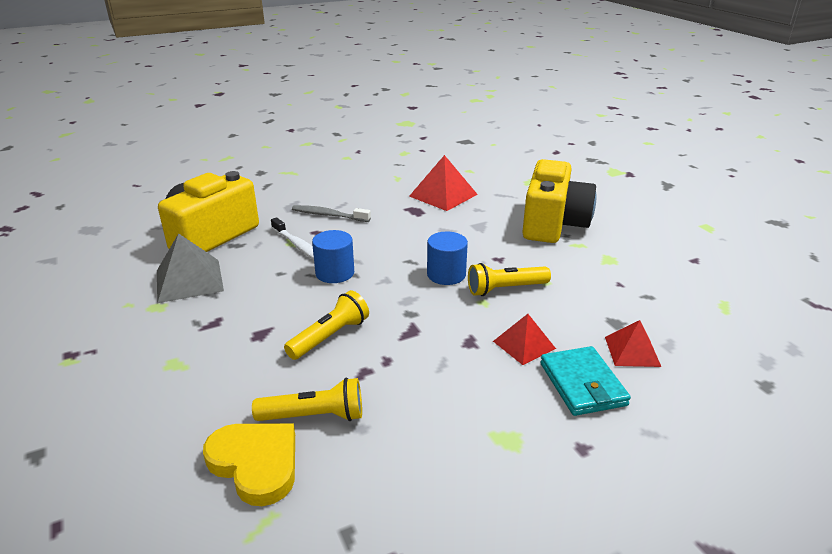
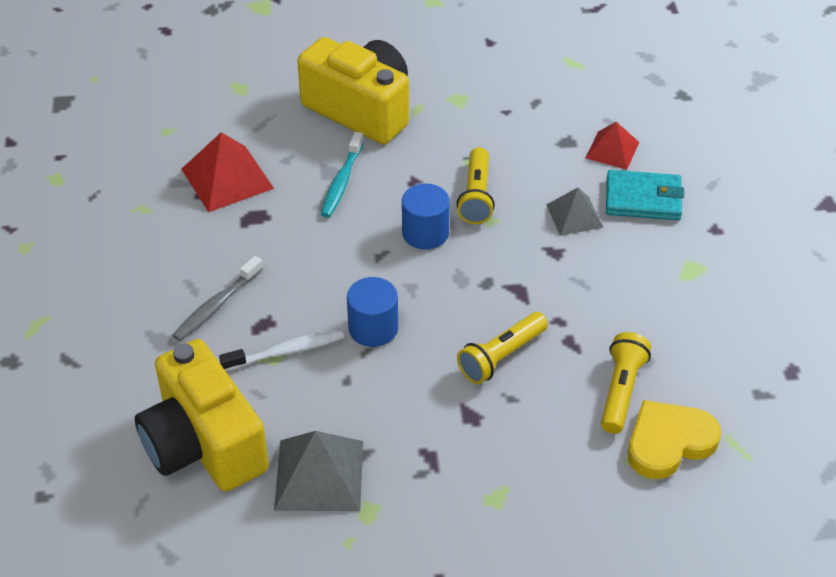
camera: 70 degrees left, 15 degrees up
yellow flashlight [284,290,369,360] -> yellow flashlight turned 105 degrees counterclockwise [457,312,548,384]
red pyramid [493,314,556,365] -> grey pyramid [546,188,604,236]
none -> turquoise toothbrush [321,132,364,218]

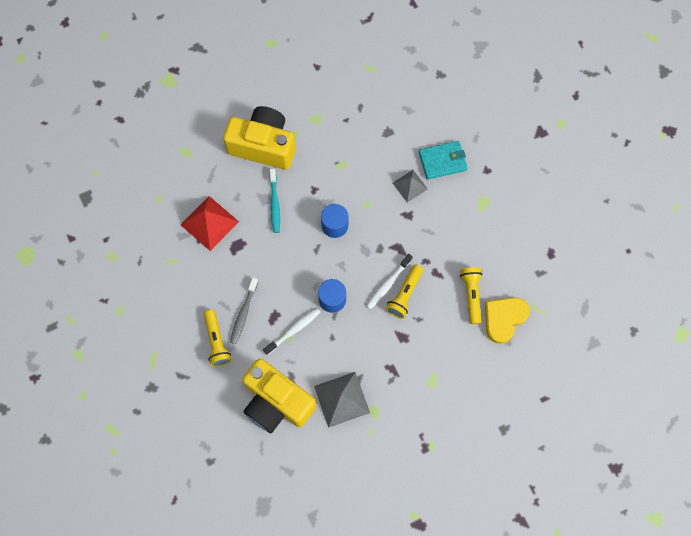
camera: 20 degrees left, 25 degrees up
yellow flashlight [457,147,495,224] -> yellow flashlight moved to [204,310,231,367]
red pyramid [586,122,639,169] -> none
none -> white toothbrush [366,254,413,309]

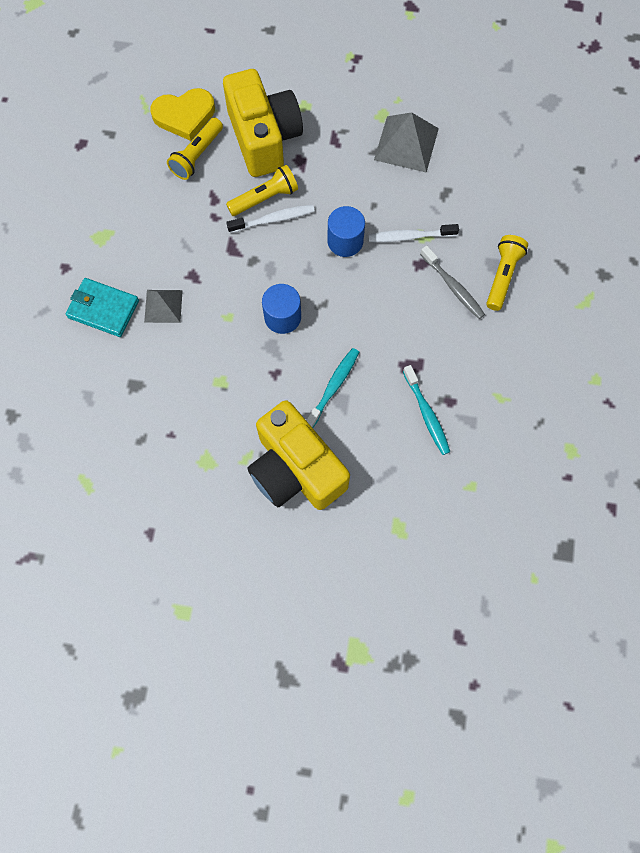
camera: 145 degrees left, 0 degrees up
red pyramid [181,196,239,251] -> turquoise toothbrush [403,365,450,455]
grey toothbrush [230,278,258,344] -> grey toothbrush turned 90 degrees clockwise [420,246,485,319]
yellow camera [242,358,316,433] -> yellow camera moved to [223,69,303,177]

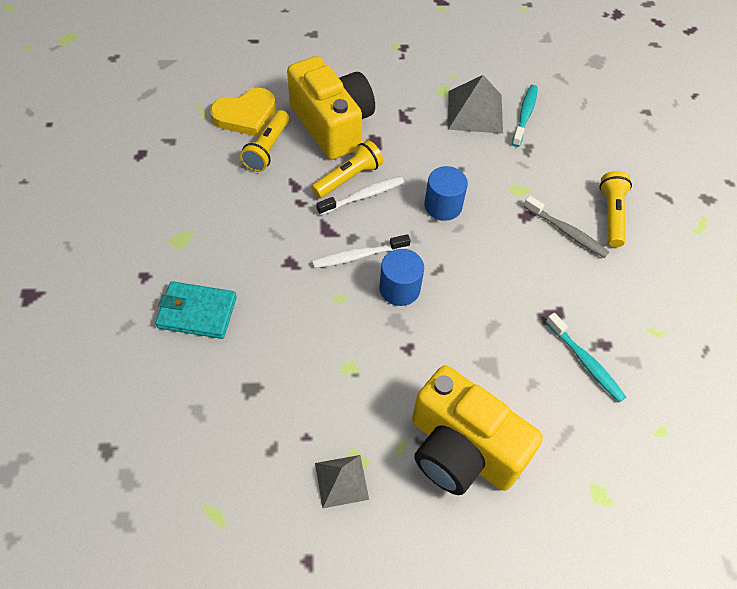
camera: 15 degrees left, 15 degrees down
grey pyramid [144,290,183,323] -> grey pyramid moved to [315,455,369,508]
turquoise toothbrush [306,348,359,428] -> turquoise toothbrush moved to [512,85,538,147]
white toothbrush [368,224,459,242] -> white toothbrush moved to [312,234,411,268]

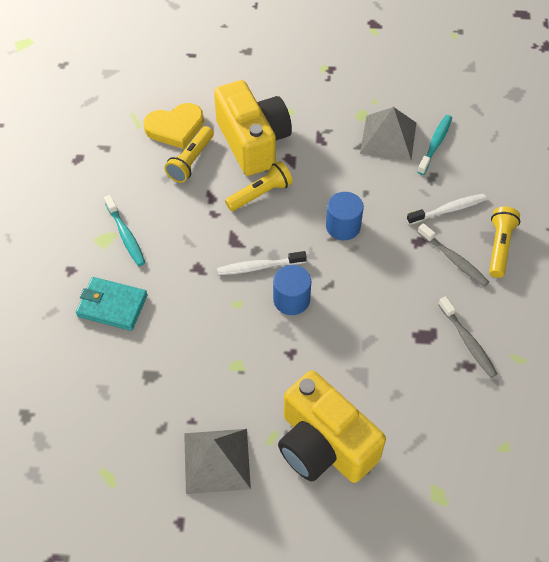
camera: 10 degrees right, 0 degrees up
grey pyramid [315,455,369,508] -> grey pyramid [184,429,251,494], size x1.60
white toothbrush [316,176,404,215] -> white toothbrush moved to [407,194,487,225]
turquoise toothbrush [546,313,626,402] -> turquoise toothbrush moved to [104,195,145,266]
none -> grey toothbrush [438,297,497,378]

